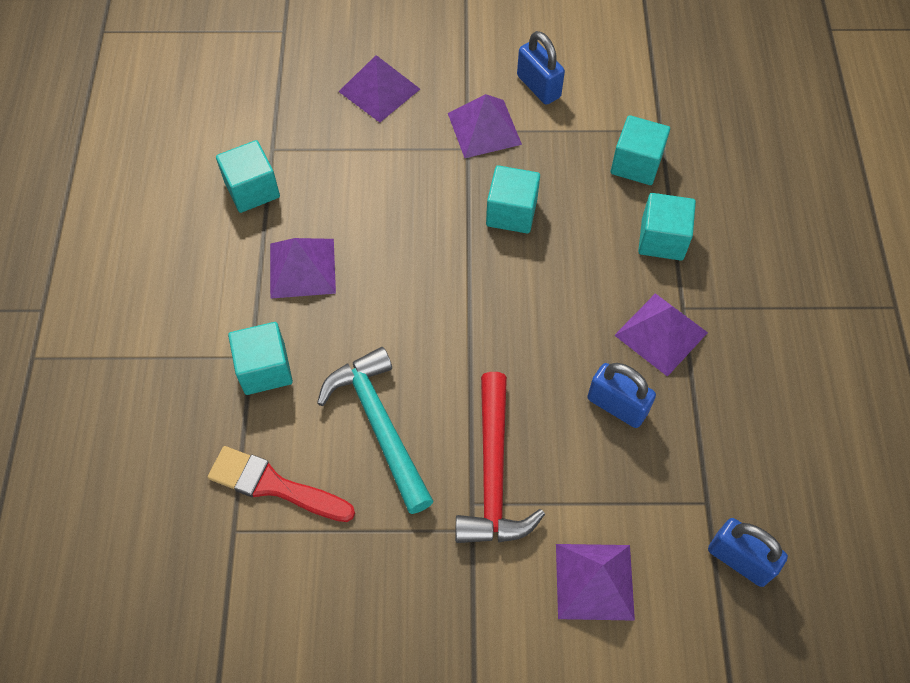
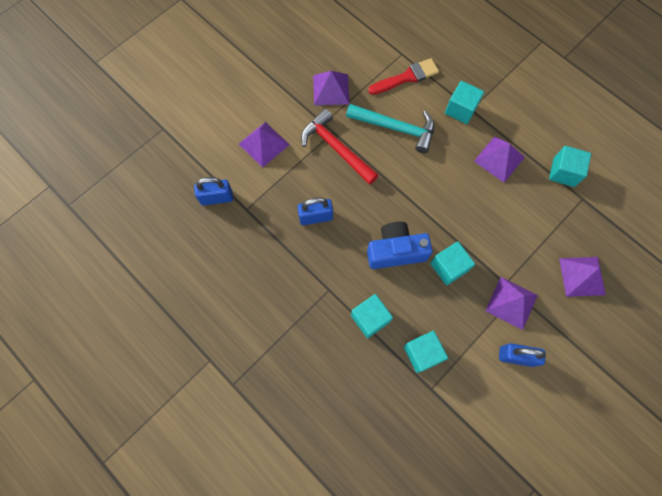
camera: 135 degrees right, 10 degrees up
purple pyramid [614,293,708,377] -> purple pyramid moved to [313,71,349,105]
none -> blue camera [367,222,433,269]

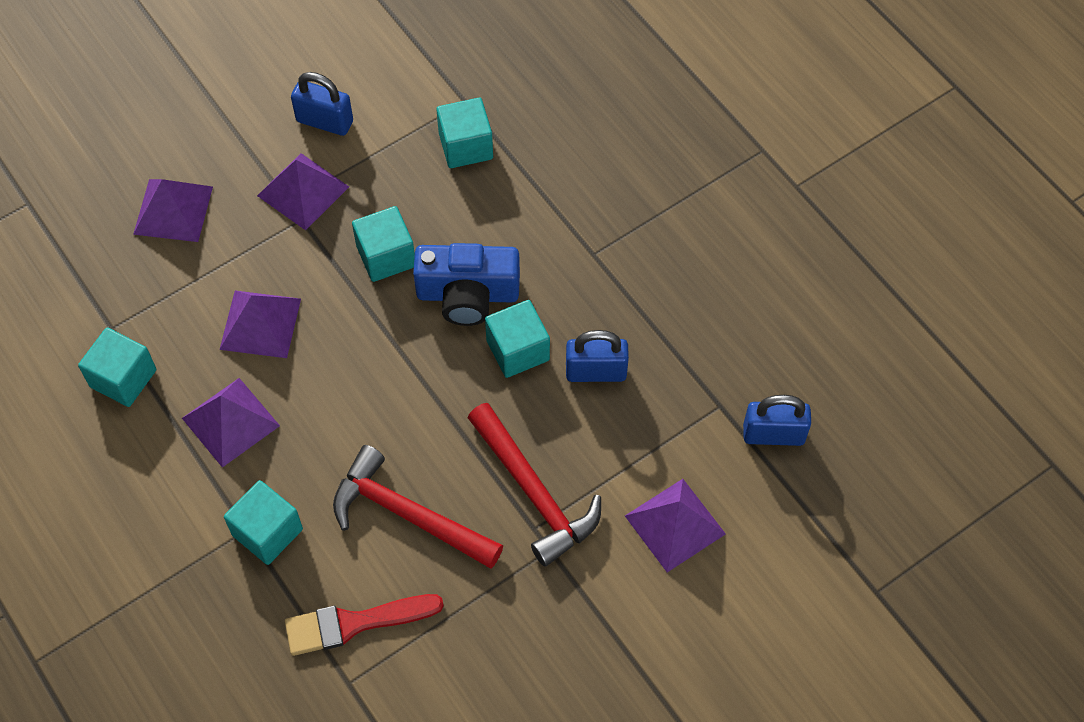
camera: 170 degrees left, 10 degrees down
purple pyramid [313,71,349,105] -> purple pyramid moved to [219,290,301,358]
turquoise hammer [346,104,434,153] -> red hammer [333,445,503,569]
turquoise cube [351,294,393,338] -> turquoise cube moved to [485,300,550,378]

